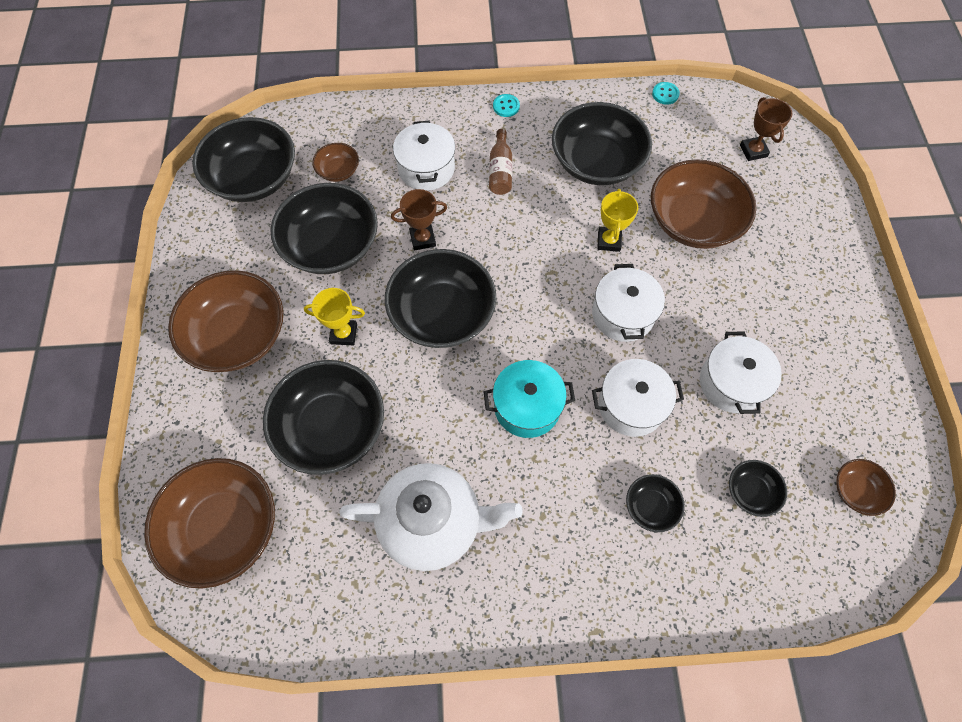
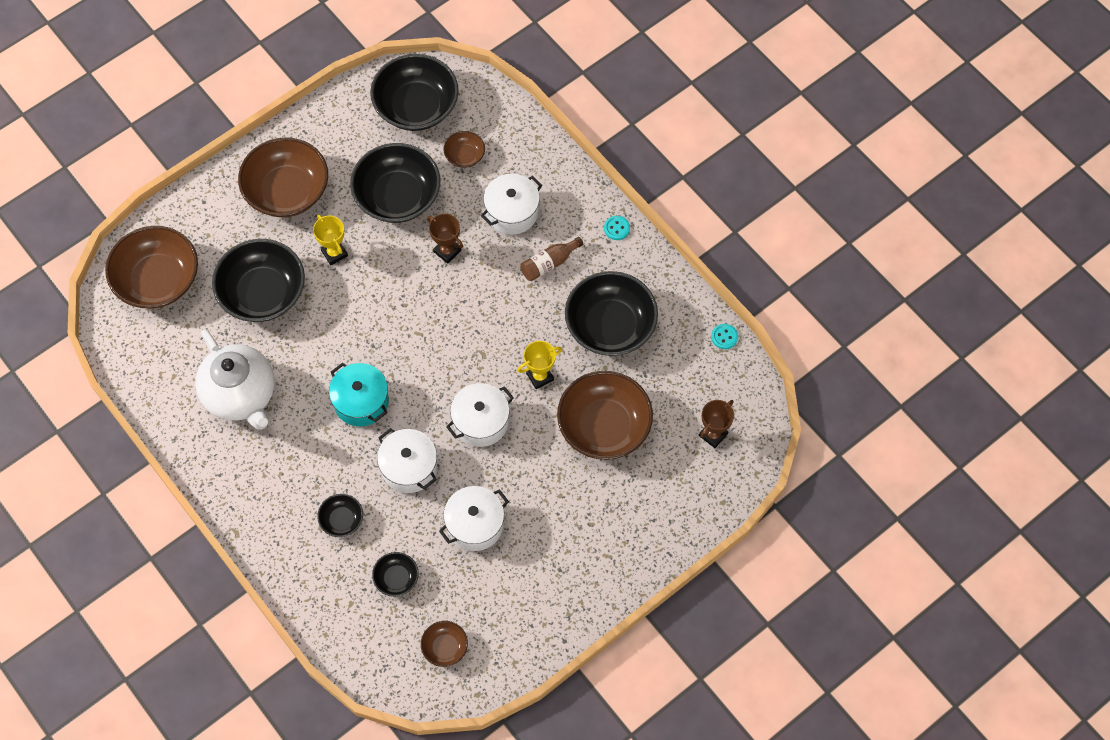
camera: 55 degrees right, 0 degrees up
black bowl [385,249,496,348] -> none

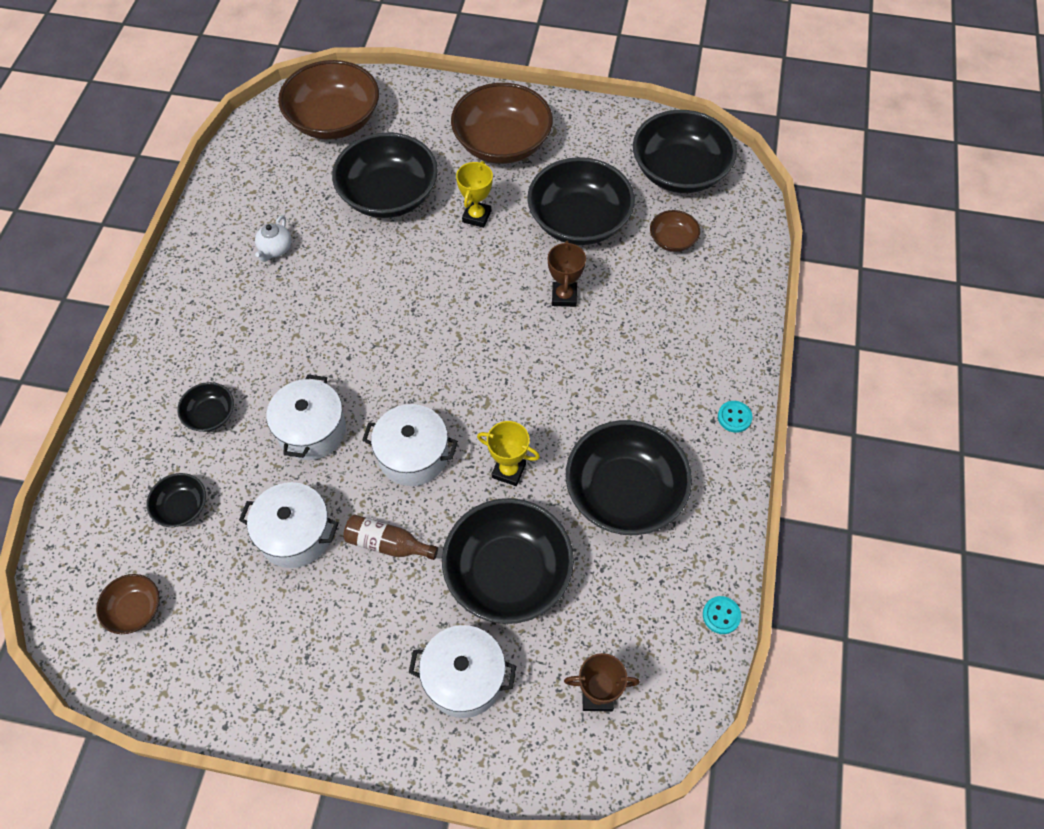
camera: 50 degrees right, 5 degrees down
white teapot [195,329,275,430] -> white teapot [255,215,292,262], size x0.41
turquoise pot [329,362,389,426] -> none
white pot [481,174,542,235] -> white pot moved to [409,625,516,718]
brown bottle [520,237,583,281] -> brown bottle moved to [343,514,438,560]
brown bowl [557,371,653,460] -> black bowl [442,498,574,624]

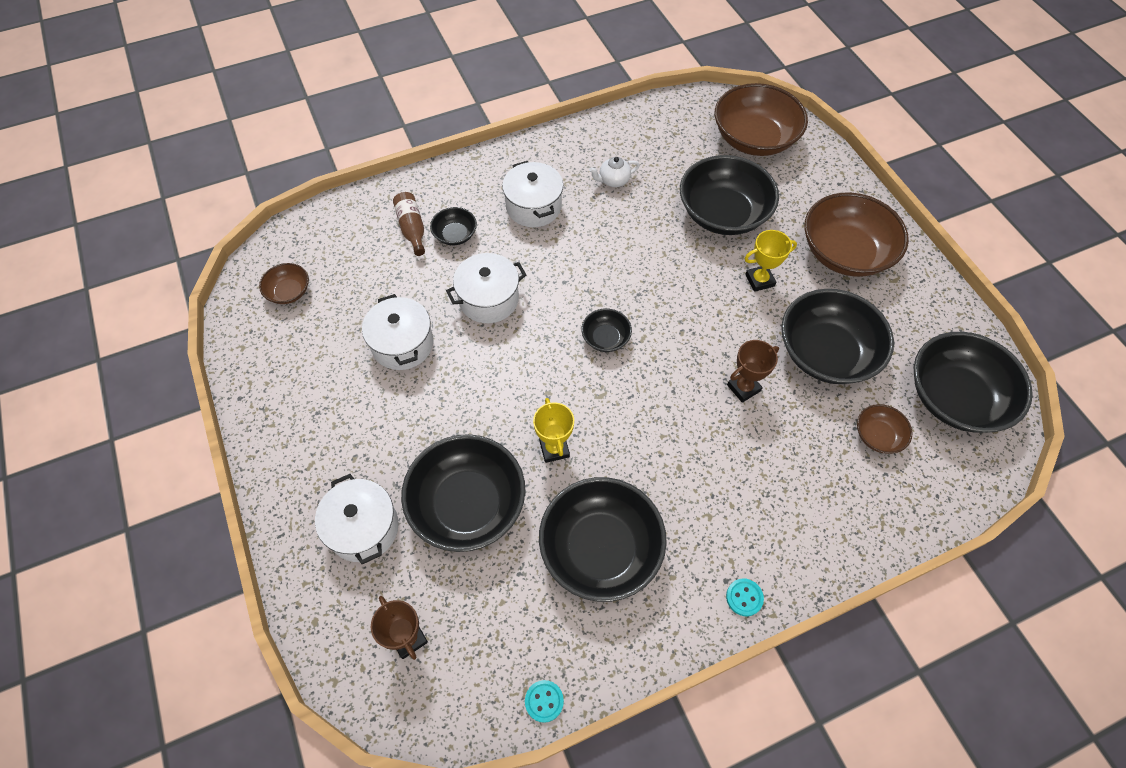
camera: 55 degrees right, 0 degrees up
black bowl [146,473,206,527] -> black bowl moved to [581,309,632,352]
brown bottle [343,514,438,560] -> brown bottle moved to [393,192,425,256]
white pot [362,404,458,486] -> white pot moved to [502,161,563,227]

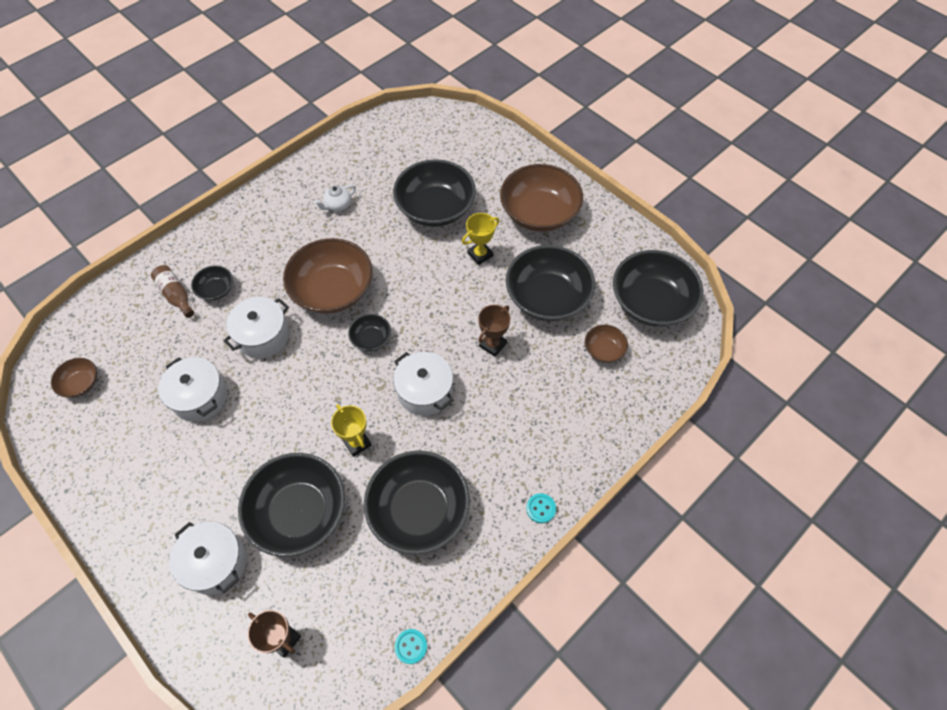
camera: 20 degrees left, 0 degrees up
white pot [502,161,563,227] -> white pot moved to [393,352,454,416]
brown bowl [715,83,808,156] -> brown bowl moved to [283,238,373,314]

